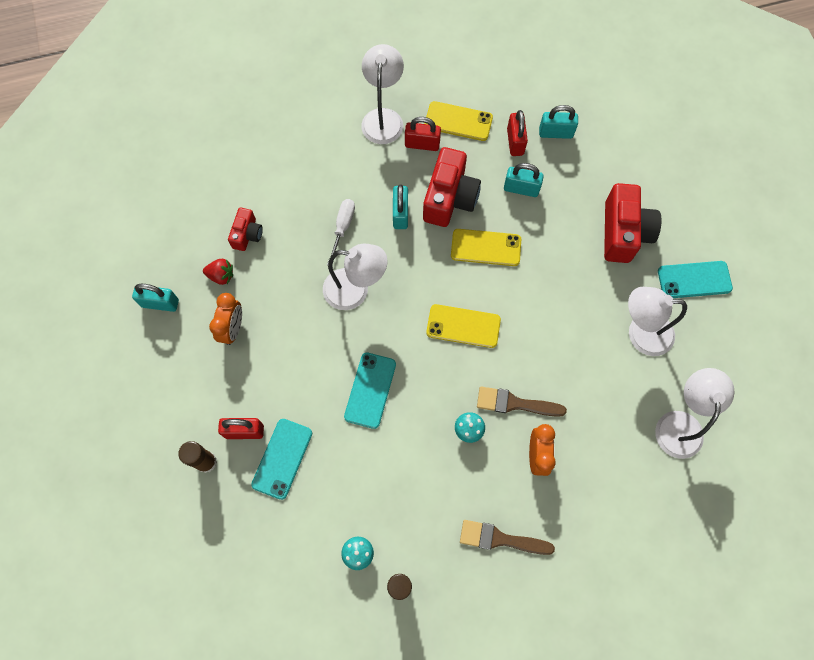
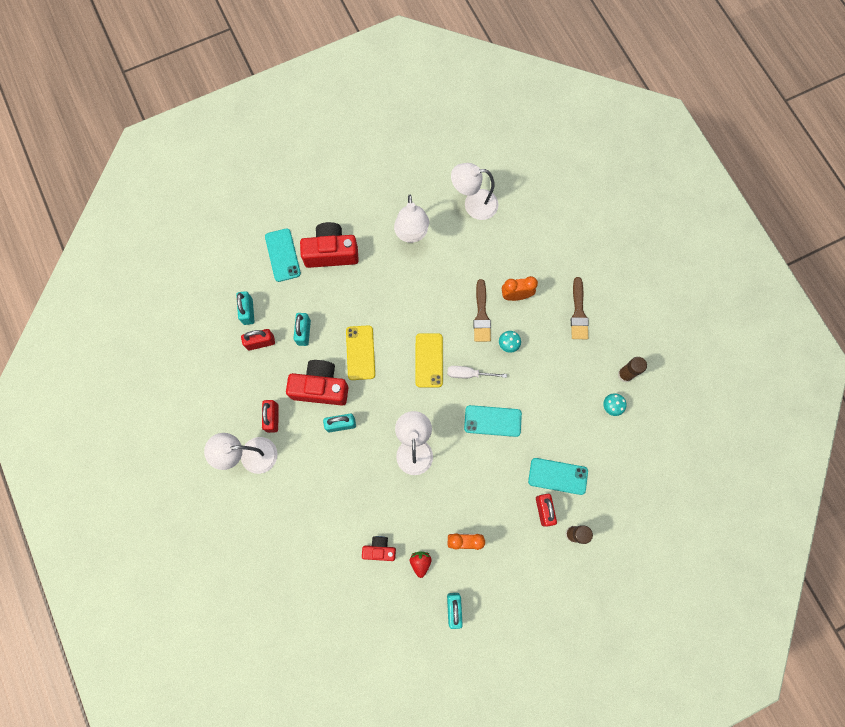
camera: 100 degrees left, 5 degrees up
white screwdriver [327,199,355,265] -> white screwdriver moved to [447,366,507,378]
yellow phone [425,101,493,141] -> none
turquoise phone [658,261,733,298] -> turquoise phone moved to [265,228,301,282]

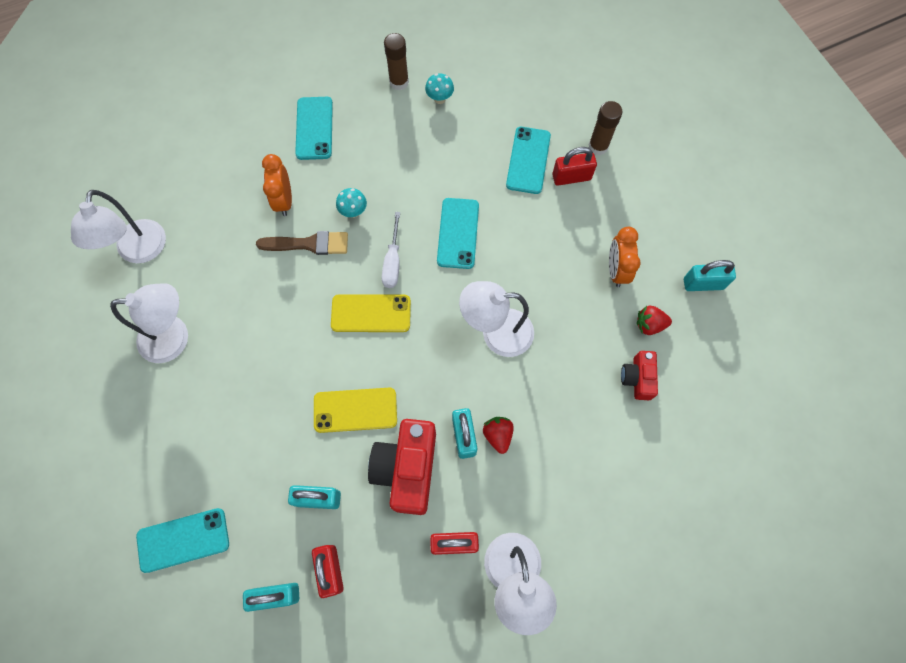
camera: 90 degrees left, 5 degrees down
red camera [300,222,359,268] -> none
brown brush [571,277,589,339] -> turquoise phone [295,97,333,160]
none -> red strawberry [483,417,514,454]

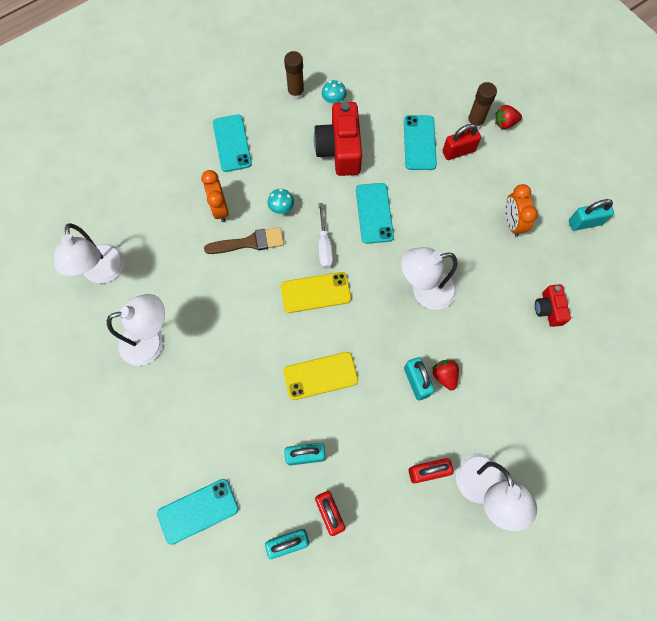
camera: 10 degrees left, 0 degrees up
red camera [368,419,436,515] -> red camera moved to [314,102,362,176]
red strawberry [637,305,672,335] -> red strawberry moved to [495,105,522,129]

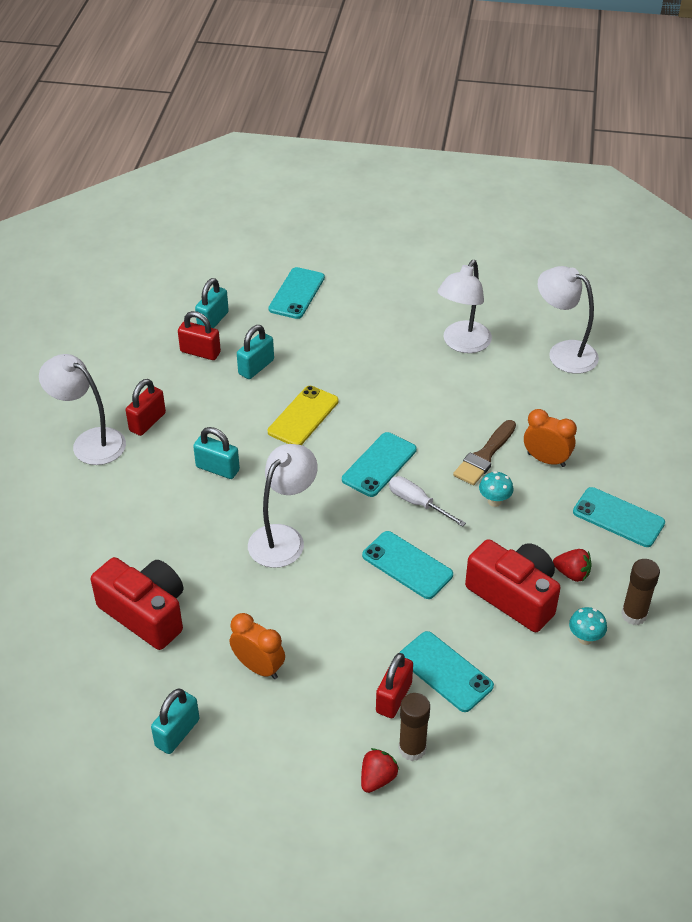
camera: 135 degrees right, 25 degrees down
yellow phone [281,272,351,313] -> turquoise phone [342,432,417,497]
red strawberry [432,360,459,390] -> red strawberry moved to [553,549,592,582]
red camera [535,284,571,327] -> red camera [91,557,183,650], size x1.83

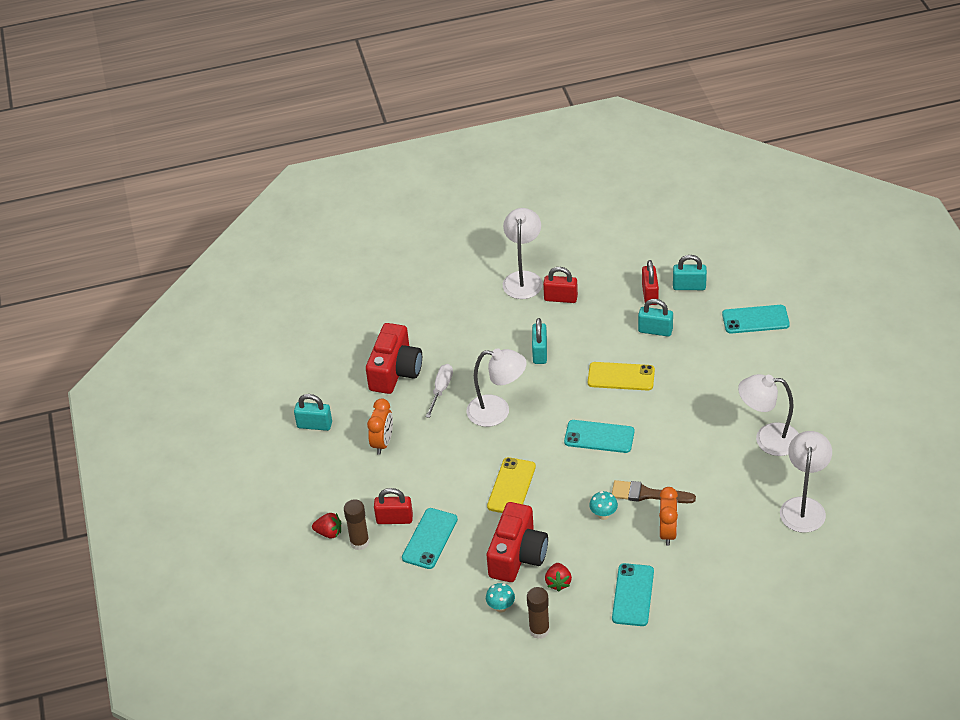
camera: 70 degrees right, 0 degrees up
turquoise phone [362,531,453,599] -> yellow phone [487,457,536,513]
white screwdriver [389,476,466,527] -> white screwdriver moved to [426,364,453,418]

